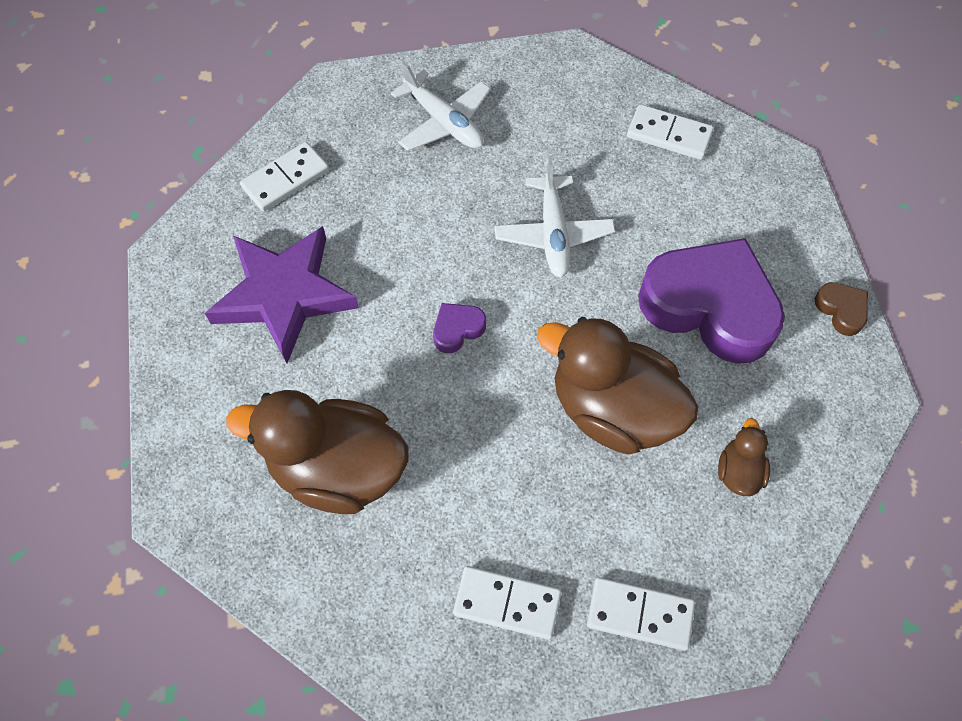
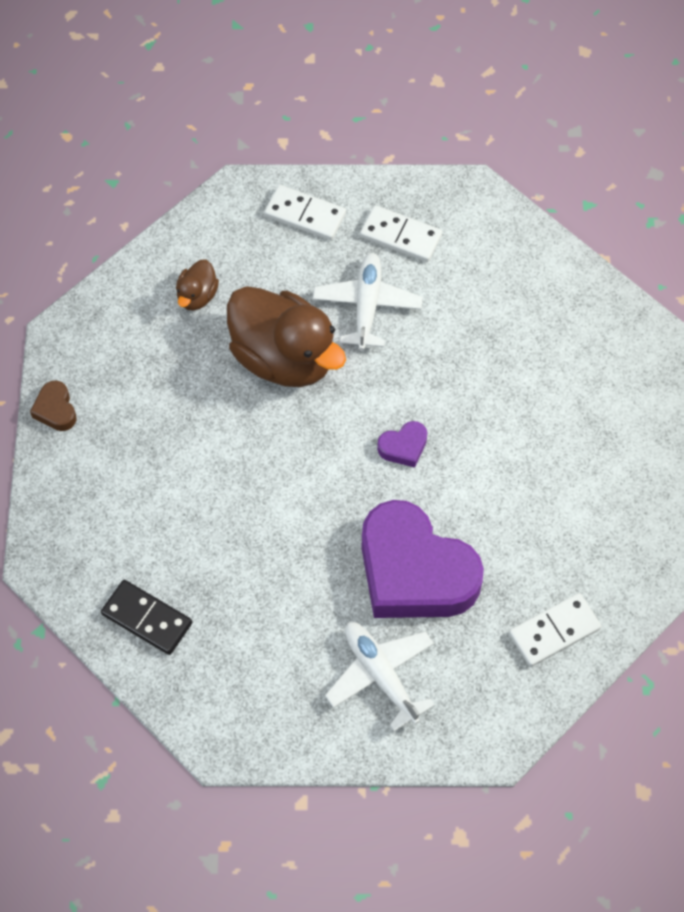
camera: 170 degrees left, 0 degrees up
purple star [205,226,359,363] -> none
brown duck [226,390,409,514] -> none
white plane [495,158,615,278] -> white plane moved to [313,253,423,350]
white domino [627,104,714,160] -> black domino [101,580,192,655]
purple heart [638,238,785,364] -> purple heart moved to [362,500,484,618]

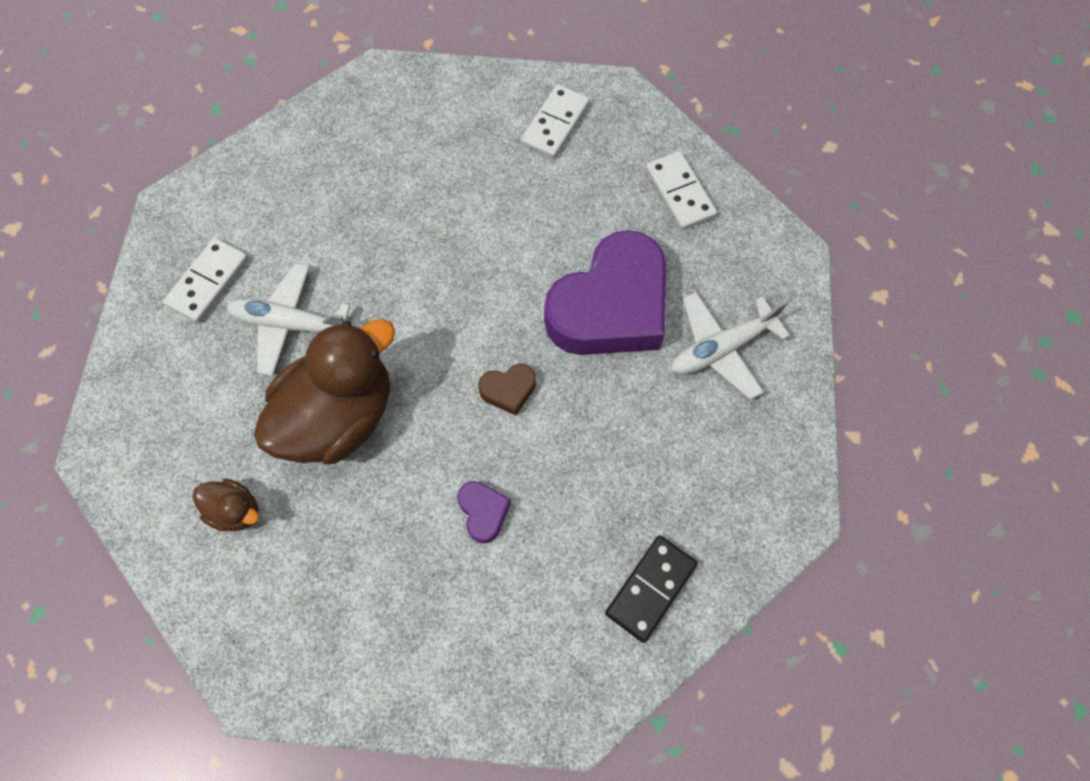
camera: 85 degrees left, 5 degrees up
brown heart [30,380,77,431] -> brown heart moved to [478,364,536,416]
white domino [264,185,346,240] -> white domino moved to [521,84,590,159]
purple heart [377,421,427,468] -> purple heart moved to [457,481,511,543]

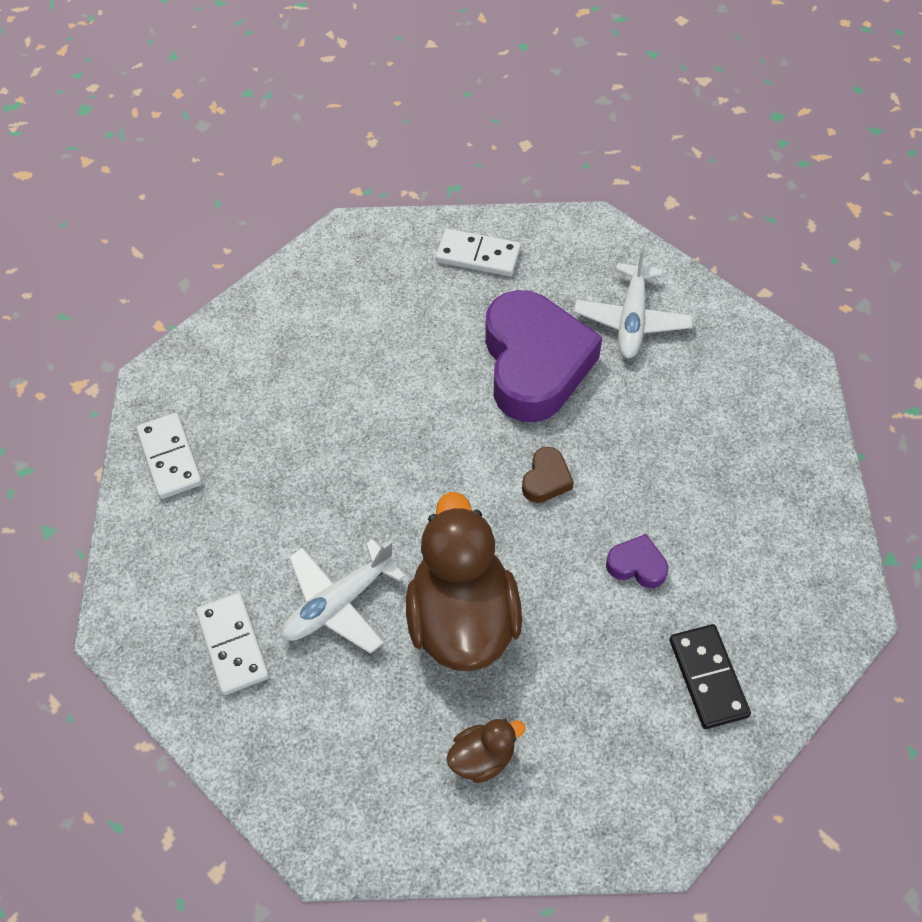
camera: 50 degrees left, 10 degrees down
white domino [521,84,590,159] -> white domino moved to [136,413,202,499]
black domino [605,535,698,643] -> black domino moved to [669,624,751,729]

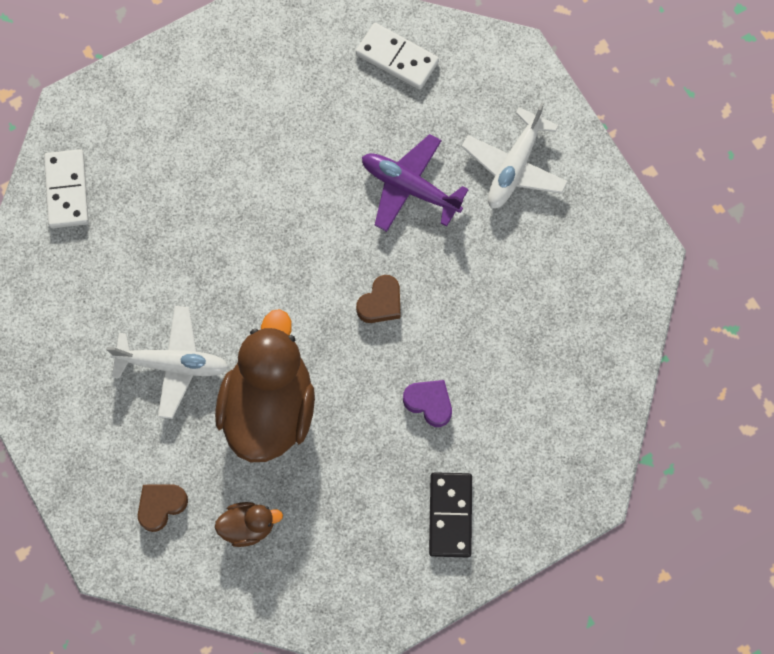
camera: 15 degrees right, 15 degrees up
white domino [196,593,269,695] -> none
white plane [282,539,406,654] -> white plane turned 150 degrees counterclockwise [106,306,228,419]
purple heart [485,290,602,422] -> purple plane [362,134,469,232]
none -> brown heart [138,484,188,532]

